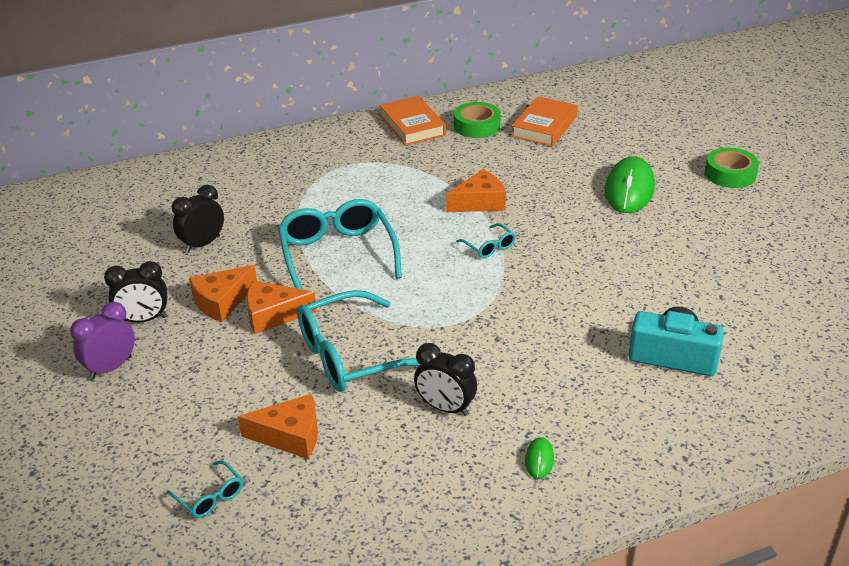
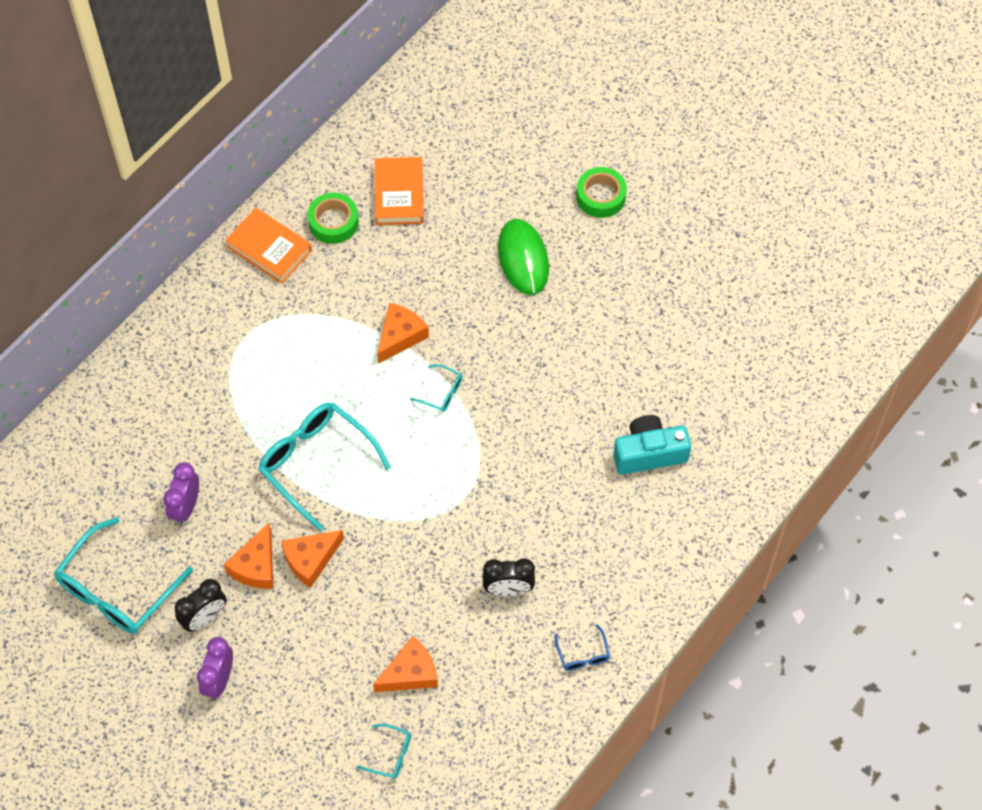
camera: 30 degrees left, 25 degrees up
black clock [172,185,224,253] -> purple clock [164,462,199,525]
turquoise glasses [297,290,420,392] -> turquoise glasses moved to [54,517,193,634]
green mouse [525,437,554,479] -> none
none -> blue glasses [554,624,610,671]

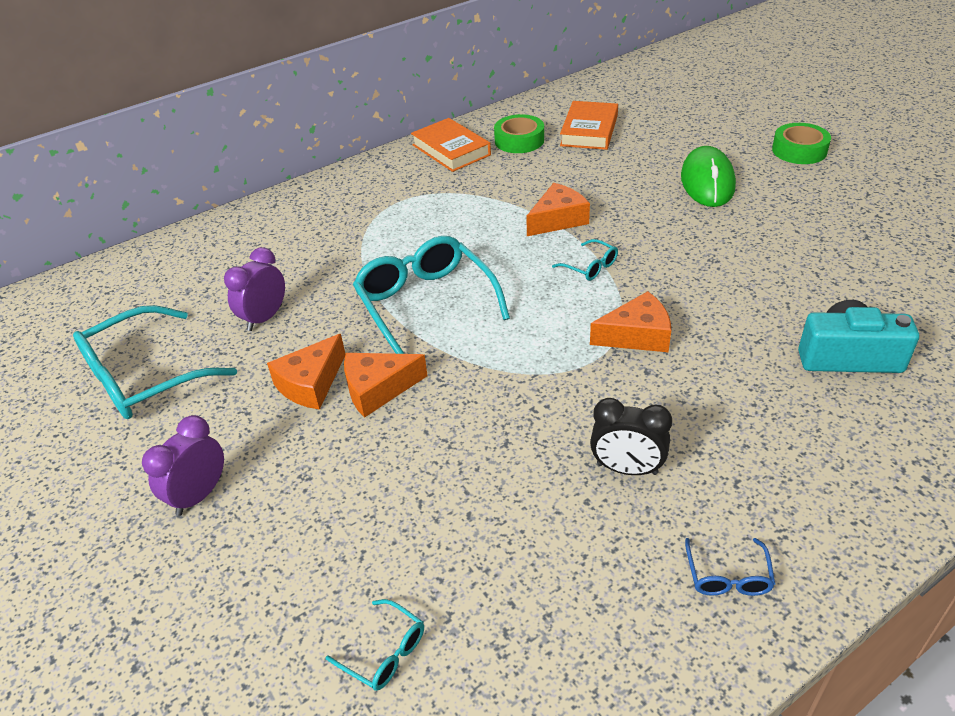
camera: 20 degrees right, 20 degrees down
black clock [175,579,227,632] -> none
orange cheese [373,636,438,692] -> orange cheese moved to [590,291,671,352]

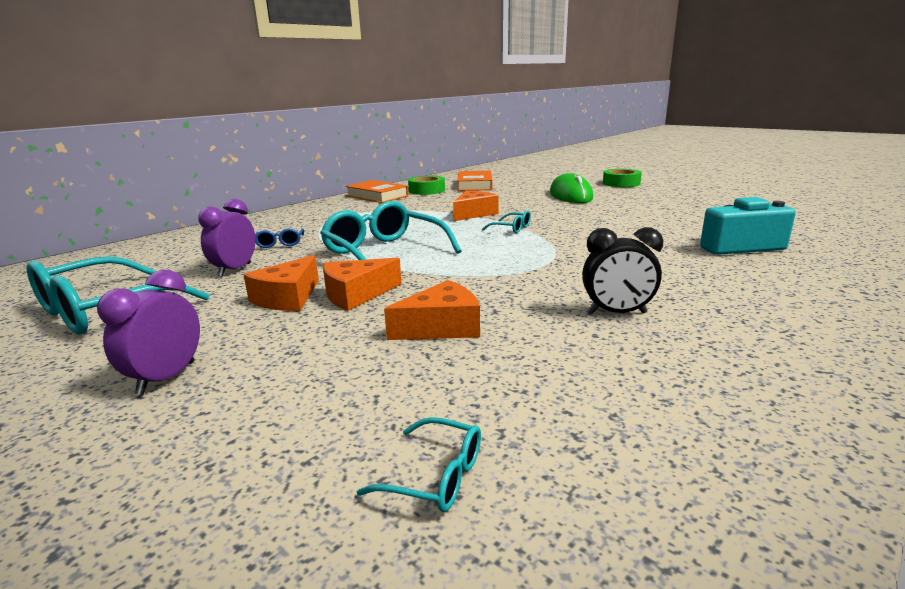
camera: 15 degrees left, 20 degrees down
orange cheese [590,291,671,352] -> orange cheese moved to [384,280,480,340]
blue glasses [685,538,775,596] -> blue glasses moved to [255,228,304,248]

